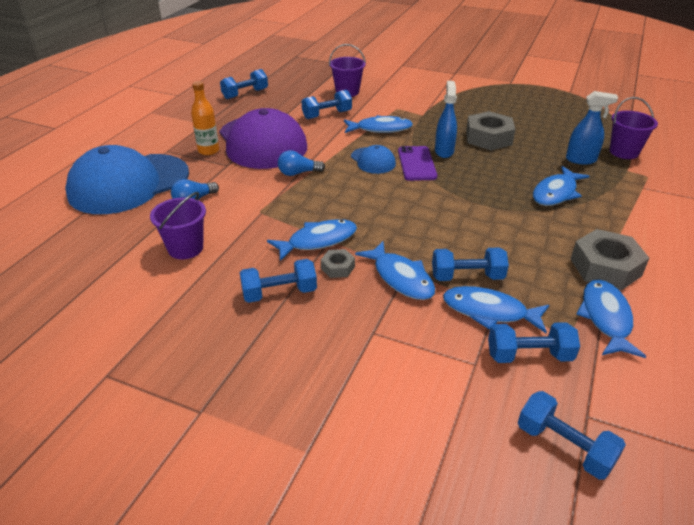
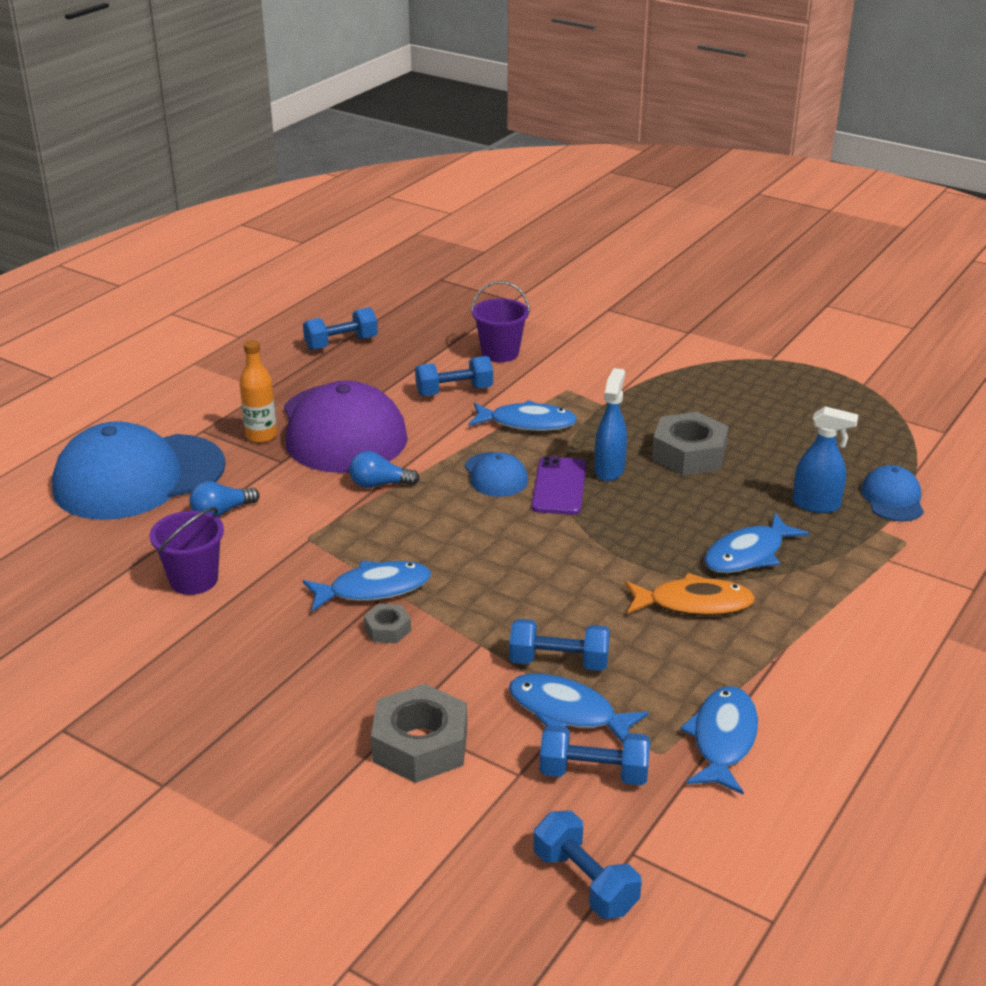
camera: 10 degrees right, 5 degrees down
blue dumbbell [240,259,317,303] -> none
blue fish [355,241,435,300] -> none
grey nut [571,229,649,290] -> grey nut moved to [371,684,467,783]
purple bucket [610,97,658,159] -> blue cap [861,465,924,522]
none -> orange fish [625,573,755,616]

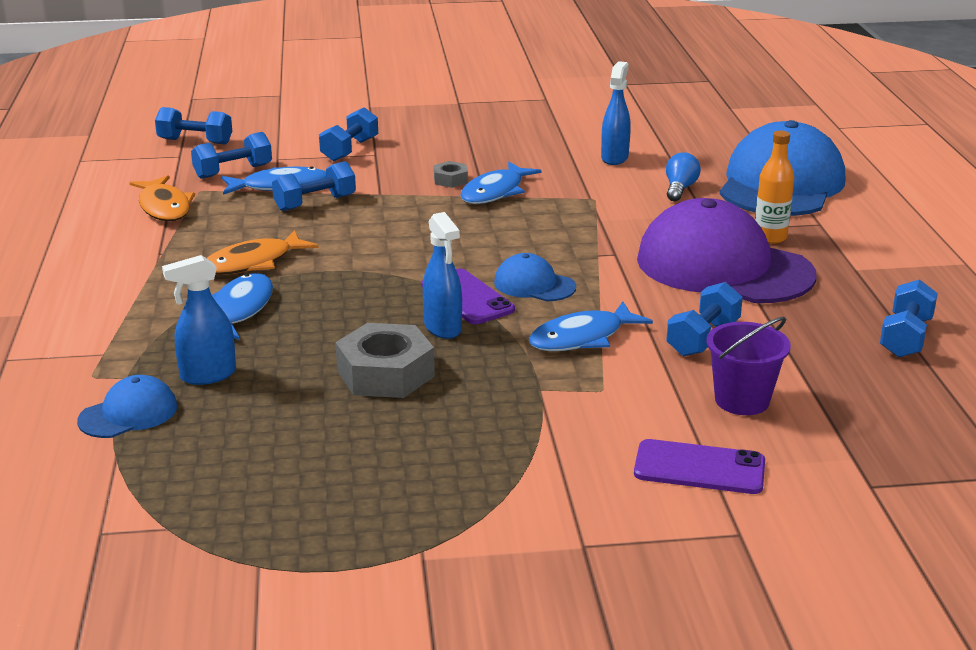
camera: 140 degrees right, 5 degrees down
purple bucket [150,507,224,595] -> blue spray bottle [601,61,631,165]
blue light bulb [349,451,420,488] -> none
grey nut [371,684,467,783] -> blue dumbbell [319,107,378,161]
blue fish [680,686,758,795] -> orange fish [130,175,195,221]
blue cap [861,465,924,522] -> blue cap turned 90 degrees counterclockwise [77,375,177,438]
none -> purple phone [634,439,765,494]

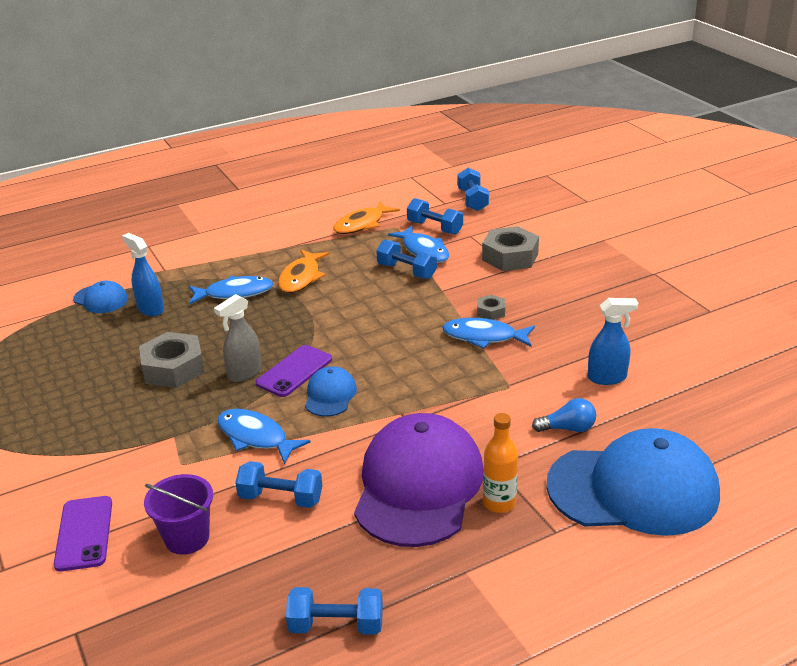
camera: 70 degrees right, 5 degrees up
orange fish [207,230,318,275] -> orange fish turned 105 degrees counterclockwise [278,249,329,293]
blue dumbbell [319,107,378,161] -> grey nut [482,226,539,271]
blue spray bottle [423,212,462,339] -> grey spray bottle [214,294,262,382]

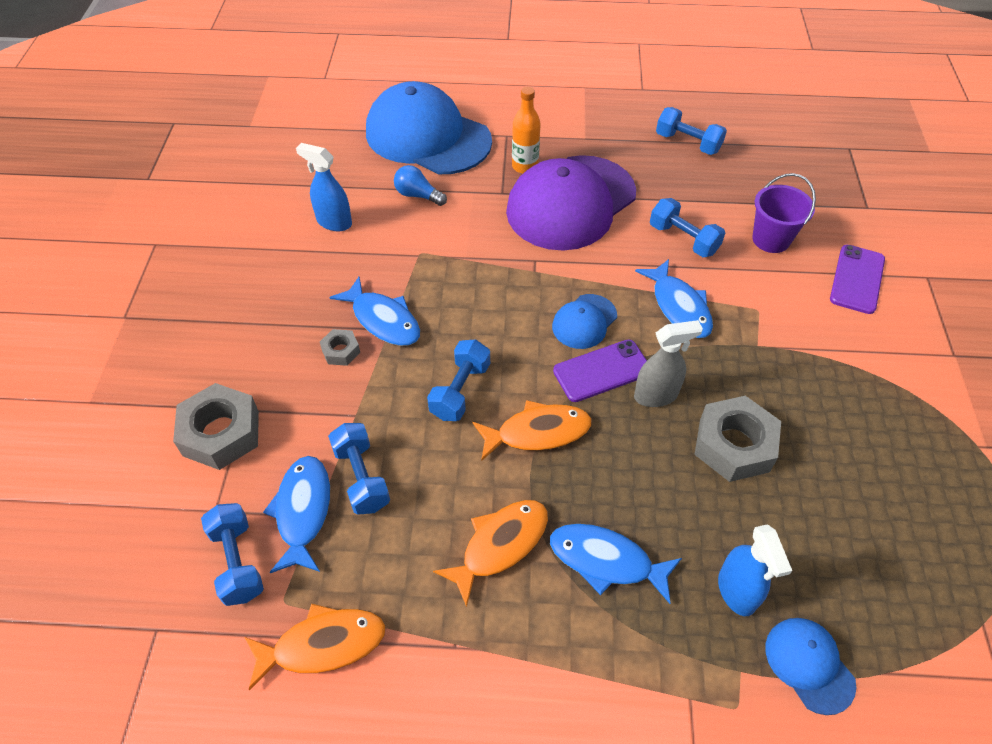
camera: 150 degrees left, 20 degrees up
blue dumbbell [458,167,489,211] -> blue dumbbell moved to [427,340,490,421]
none -> orange fish [473,400,592,461]

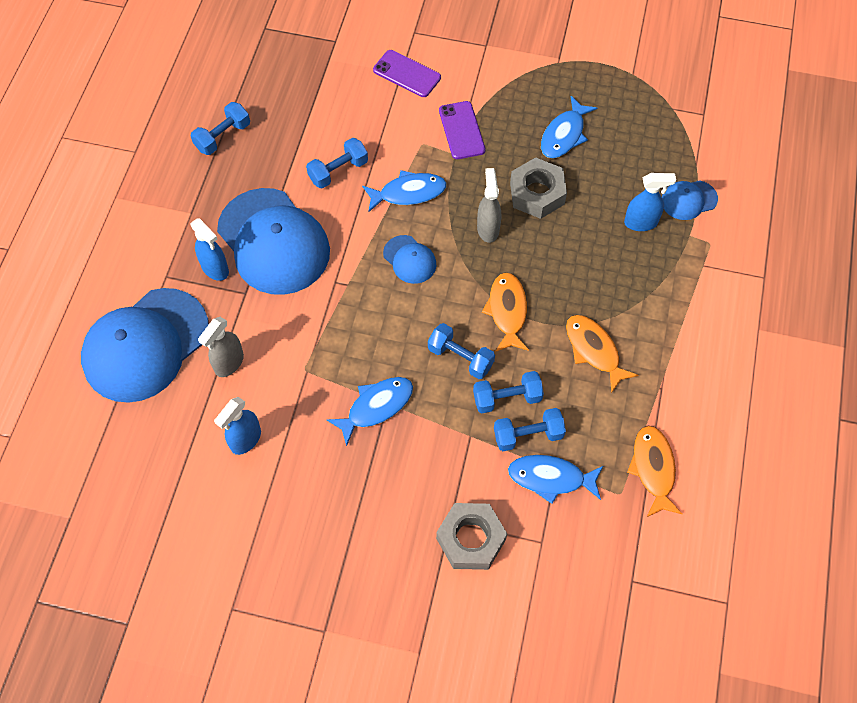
camera: 80 degrees left, 10 degrees up
blue dumbbell [201,503,264,606] -> blue dumbbell moved to [473,371,544,413]
grey nut [320,329,360,366] -> none
blue light bulb [394,165,447,206] -> grey spray bottle [198,317,244,377]
purple cap [506,155,636,251] -> blue cap [217,188,330,295]
orange bottle [512,87,541,174] -> blue spray bottle [190,218,229,281]
blue fish [550,524,682,604] -> blue fish moved to [541,96,597,158]
purple phone [553,339,647,402] -> purple phone moved to [439,101,485,159]
purple bucket [752,173,816,253] -> none

